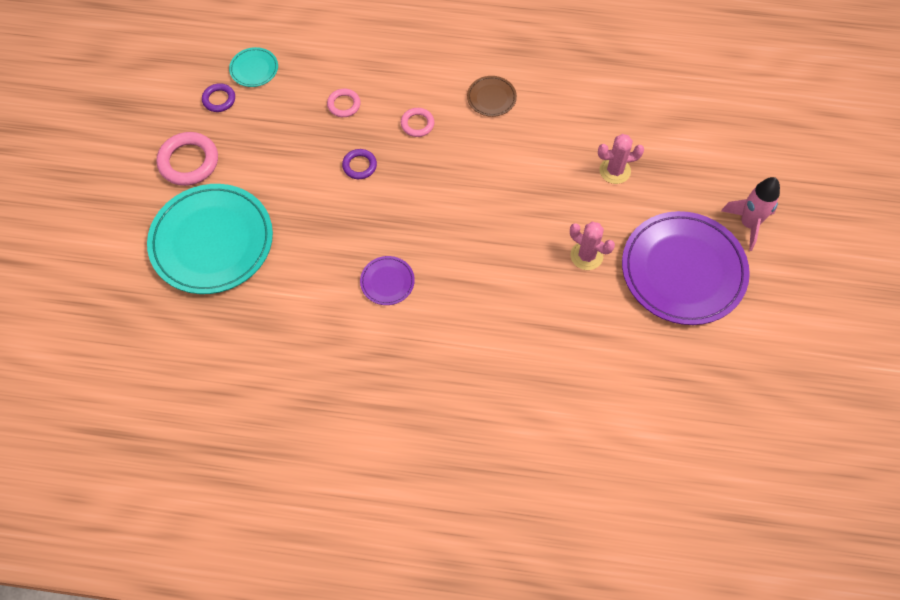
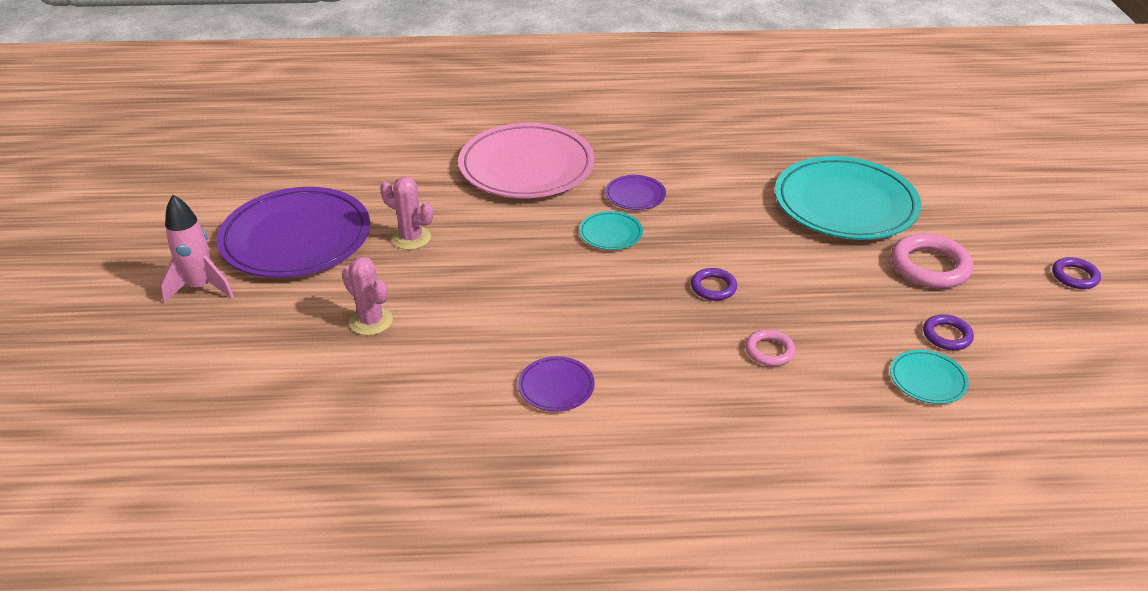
camera: 170 degrees right, 25 degrees down
pink ring [401,108,434,137] -> none
brown plate [467,76,517,117] -> purple plate [518,356,595,411]
pink cactus [598,134,644,184] -> pink cactus turned 60 degrees clockwise [342,256,393,335]
none -> pink plate [458,123,595,198]
none -> turquoise plate [579,211,643,250]
none -> purple ring [1052,257,1101,289]

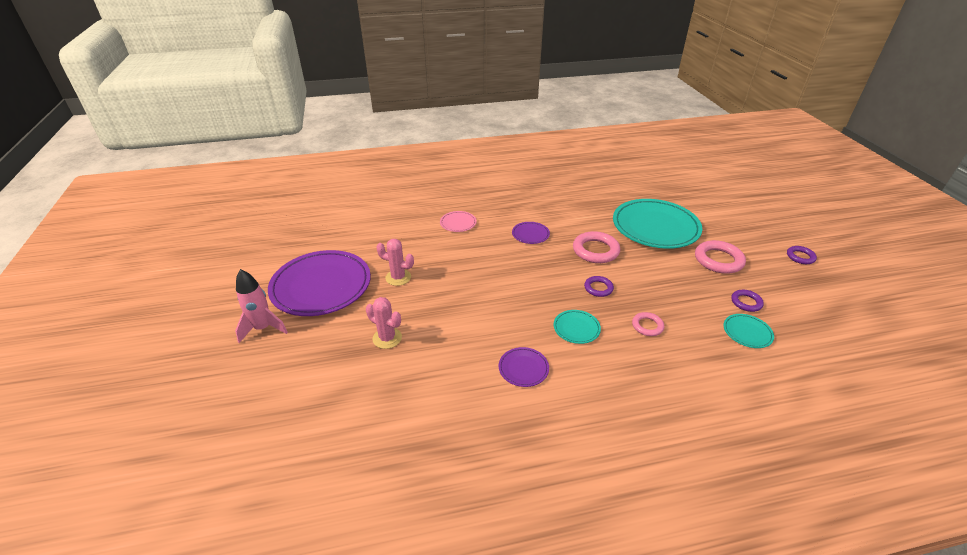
camera: 10 degrees left, 0 degrees up
pink plate [458,123,595,198] -> pink plate [440,211,477,232], size x0.43
turquoise plate [579,211,643,250] -> turquoise plate moved to [554,310,601,344]
none -> pink ring [573,231,620,263]

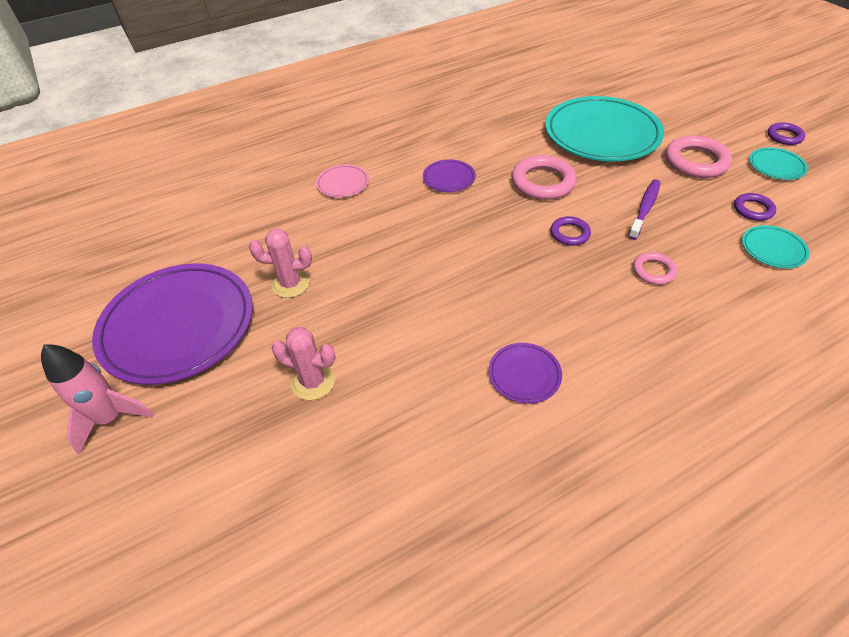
camera: 15 degrees left, 10 degrees up
turquoise plate [554,310,601,344] -> turquoise plate moved to [749,147,808,180]
none -> purple toothbrush [628,179,660,240]

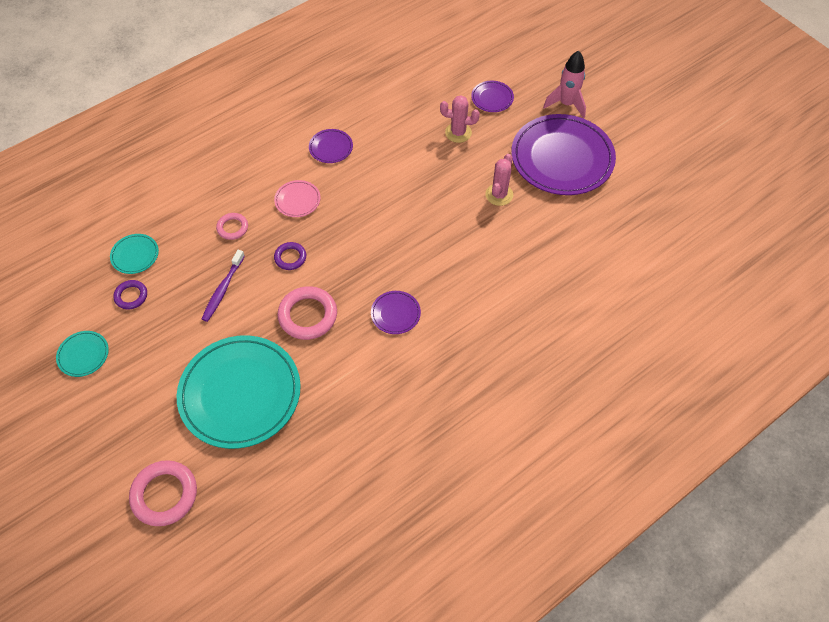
camera: 170 degrees right, 10 degrees up
pink cactus [249,228,312,298] -> pink cactus turned 60 degrees counterclockwise [485,154,513,206]
pink plate [316,164,369,198] -> pink plate moved to [274,180,321,217]
pink ring [665,135,732,178] -> pink ring moved to [129,460,197,526]
purple ring [768,122,805,145] -> none
none -> purple plate [471,81,514,112]

